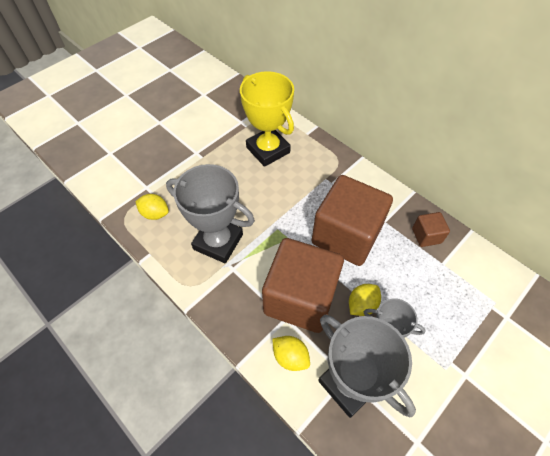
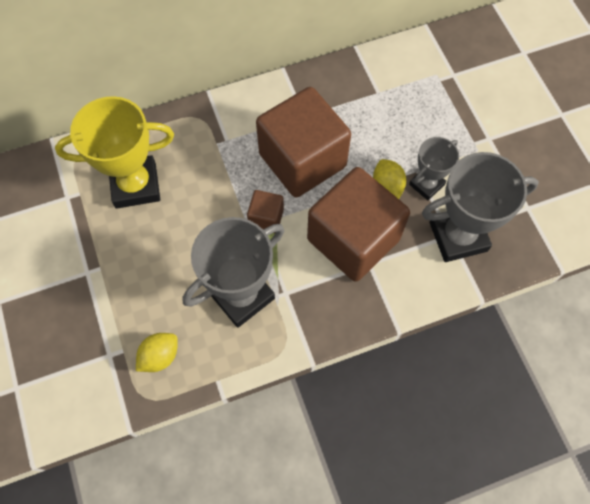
camera: 65 degrees left, 10 degrees up
yellow lemon [272,336,310,371] -> none
brown cube [412,212,450,247] -> brown cube moved to [247,190,284,233]

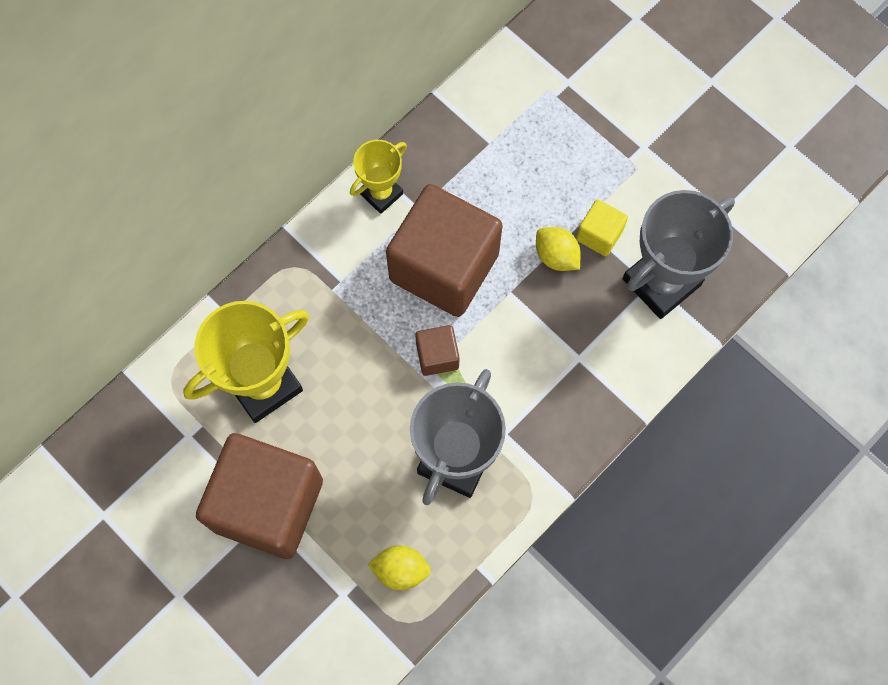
camera: 25 degrees left, 5 degrees up
yellow lemon [136,333,178,372] -> yellow lemon turned 75 degrees clockwise [368,546,431,590]
brown cube [307,167,410,282] -> brown cube moved to [196,433,323,559]
grey trophy [409,137,459,200] -> yellow cube [576,199,628,256]
none -> yellow trophy [350,140,407,214]

